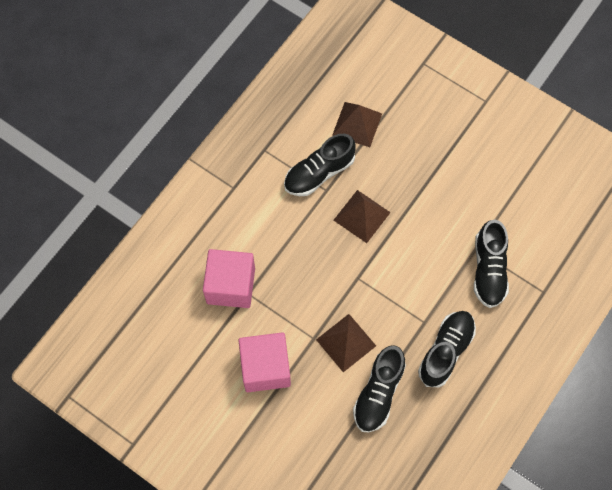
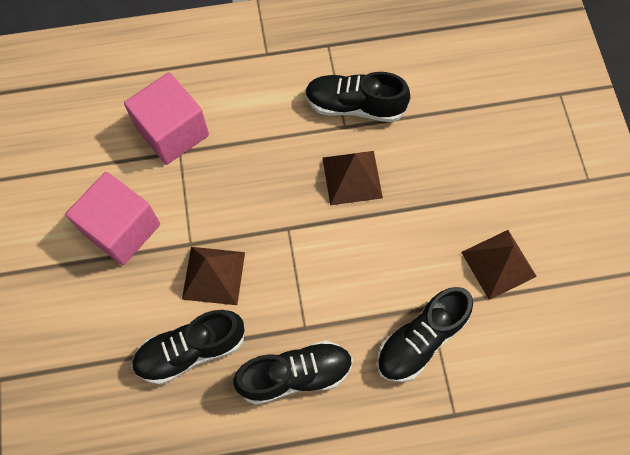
camera: 45 degrees right, 0 degrees up
brown pyramid [332,102,382,147] -> brown pyramid moved to [461,230,537,300]

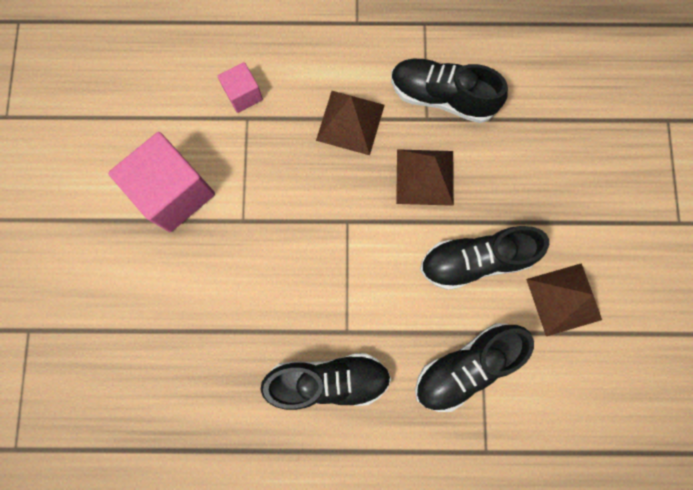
camera: 10 degrees right, 10 degrees up
pink cube [124,72,209,165] -> pink cube [218,62,263,113], size x0.51
black shoe [131,310,245,385] -> black shoe moved to [420,226,549,290]
brown pyramid [182,247,245,305] -> brown pyramid moved to [316,91,385,155]

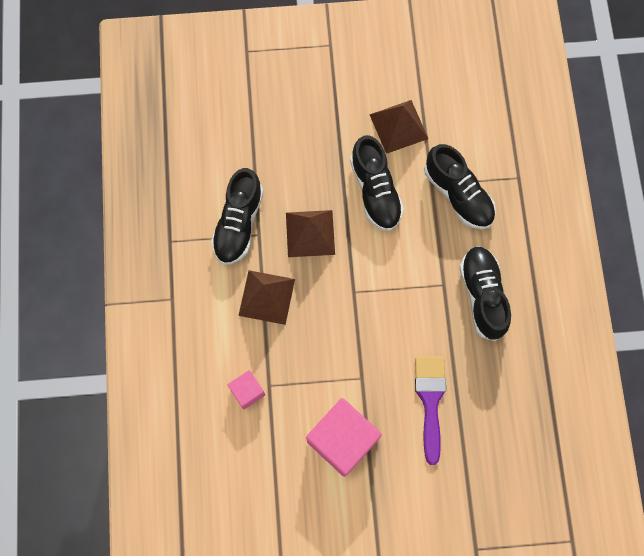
camera: 95 degrees left, 5 degrees down
none -> purple brush [415,357,446,465]

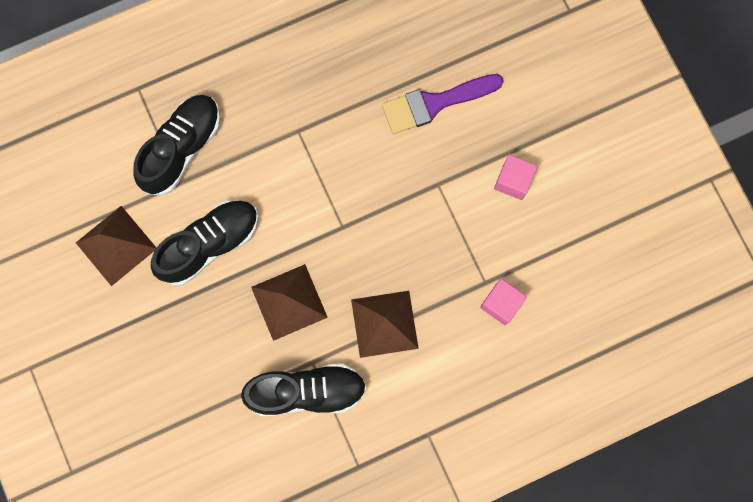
camera: 110 degrees left, 5 degrees up
pink cube [306,398,382,477] -> pink cube [494,155,537,200], size x0.51
black shoe [459,246,511,341] -> none

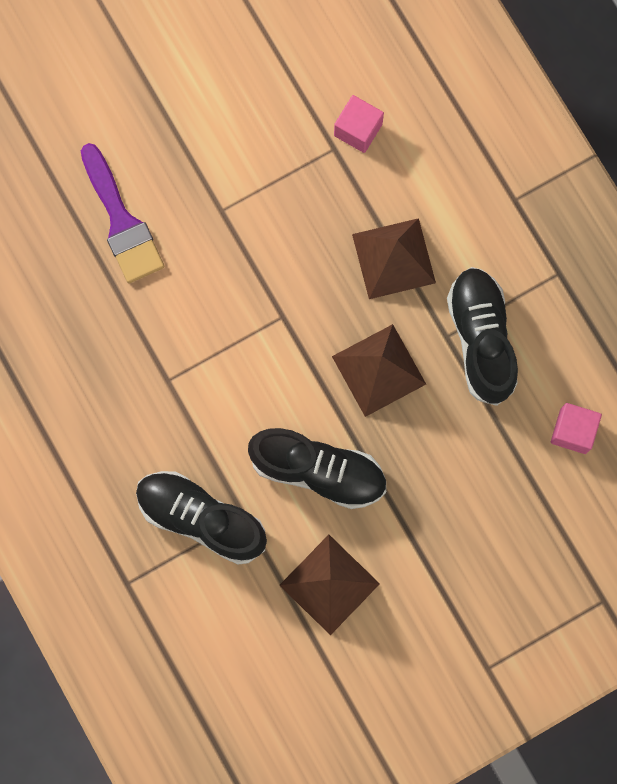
camera: 95 degrees left, 0 degrees up
black shoe [151,200,259,286] -> black shoe turned 150 degrees clockwise [248,428,386,509]
pink cube [494,155,537,200] -> pink cube moved to [551,403,602,454]

